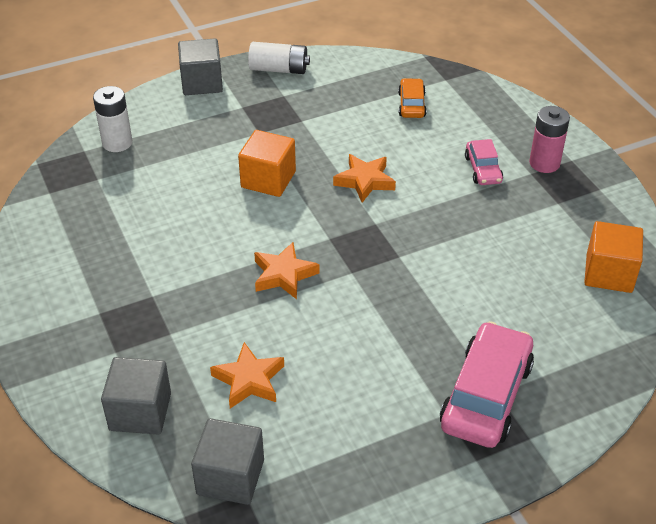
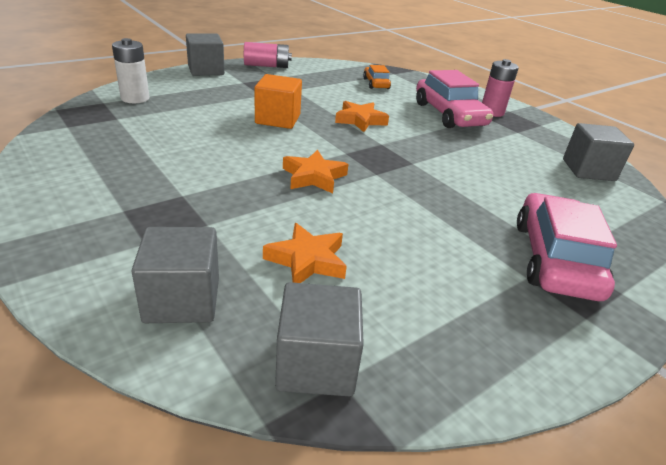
camera: 15 degrees left, 10 degrees down
white battery [248,42,310,74] -> pink battery [244,42,292,68]
pink car [465,139,503,185] -> pink car [416,70,493,128], size x1.90
orange cube [584,221,643,293] -> grey cube [563,123,634,181]

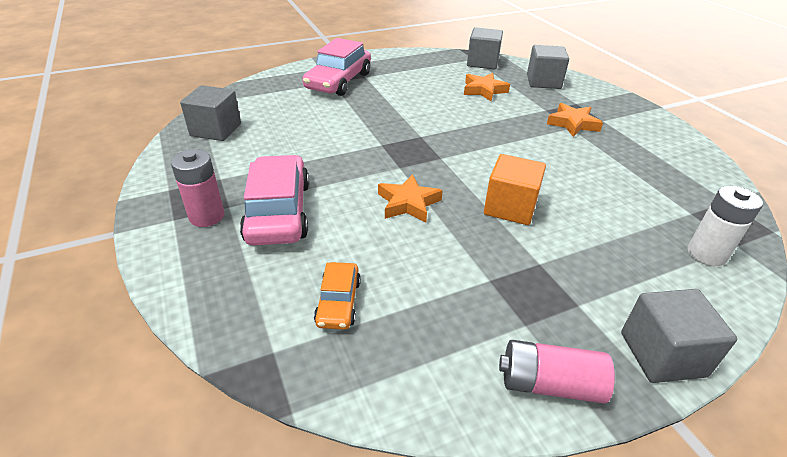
camera: 165 degrees left, 5 degrees up
orange star [283,150,348,193] -> orange star moved to [547,103,603,137]

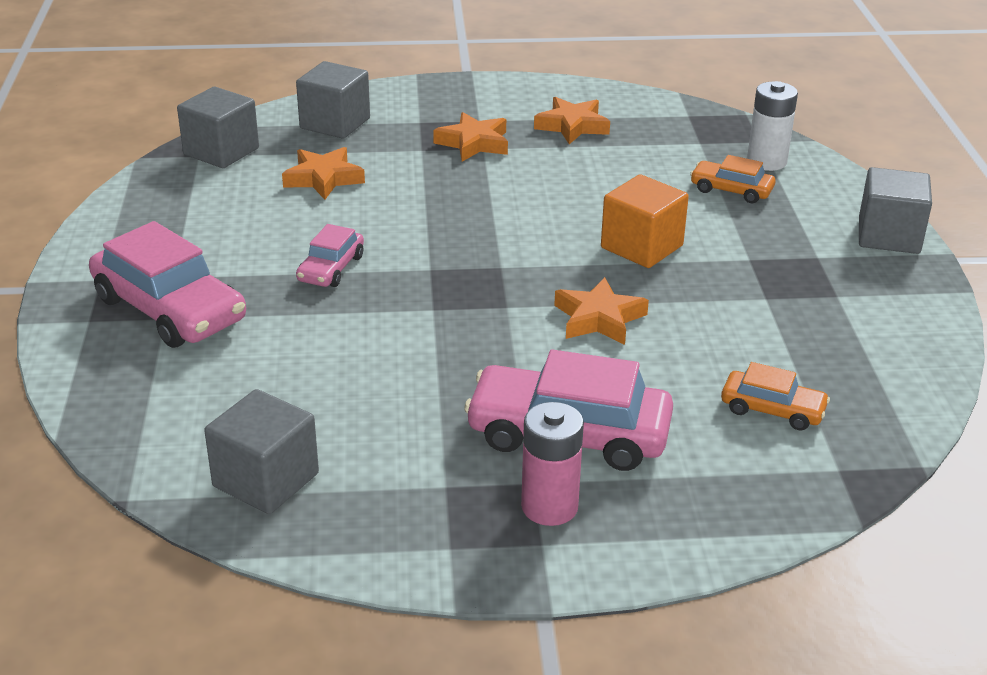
camera: 70 degrees left, 5 degrees down
pink battery [499,340,615,403] -> none
none -> pink car [296,224,364,287]
none -> orange star [534,97,610,144]
none -> orange car [690,155,775,203]

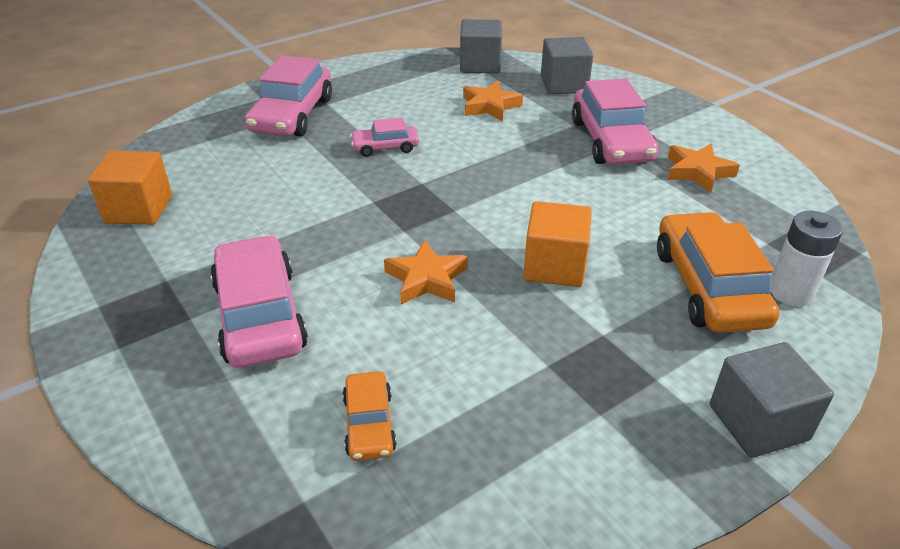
camera: 60 degrees right, 5 degrees up
grey cube [204,389,319,514] -> orange cube [88,151,172,225]
orange star [433,112,508,162] -> pink car [572,78,658,165]
pink battery [521,402,584,526] -> none
orange car [690,155,775,203] -> orange car [657,212,780,333], size x1.90

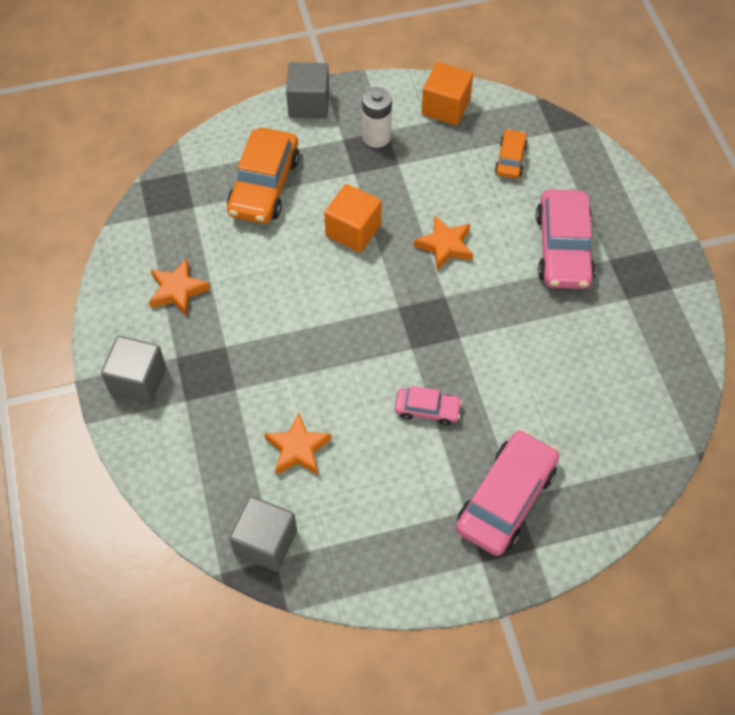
camera: 160 degrees left, 20 degrees up
orange cube [88,151,172,225] -> orange cube moved to [421,62,473,125]
grey cube [541,37,593,94] -> grey cube moved to [101,336,166,404]
pink car [572,78,658,165] -> none
white battery [771,211,843,307] -> white battery moved to [362,87,392,148]

